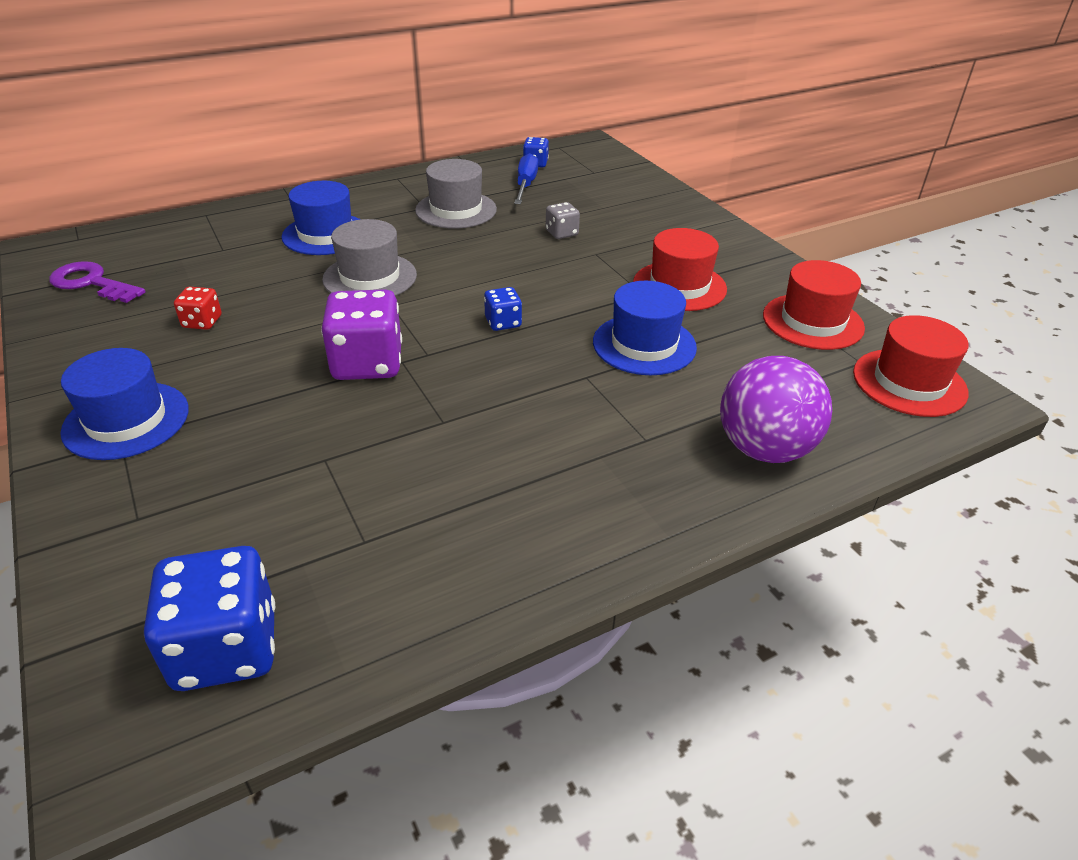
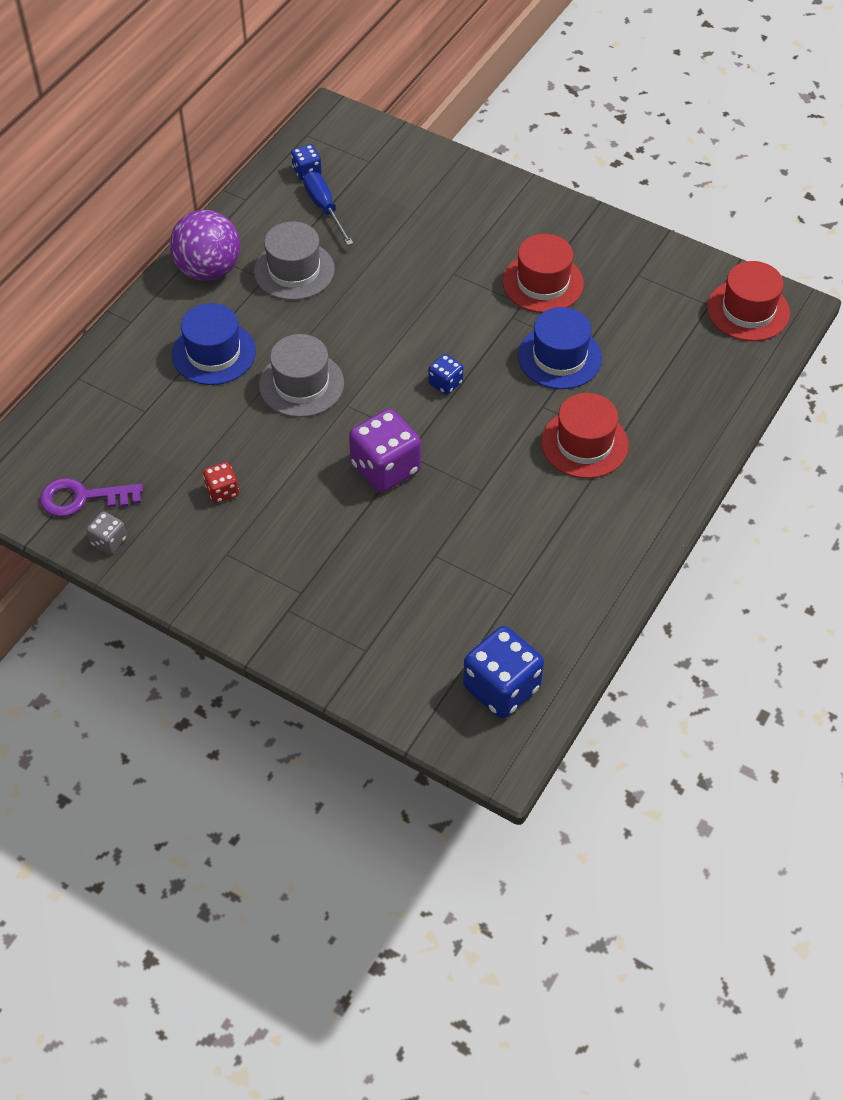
camera: 30 degrees left, 15 degrees up
blue hat [60,348,189,460] -> none
grey dice [546,202,580,239] -> grey dice moved to [86,511,127,555]
purple ball [720,356,832,463] -> purple ball moved to [170,210,240,281]
red hat [763,260,865,350] -> red hat moved to [541,393,629,478]

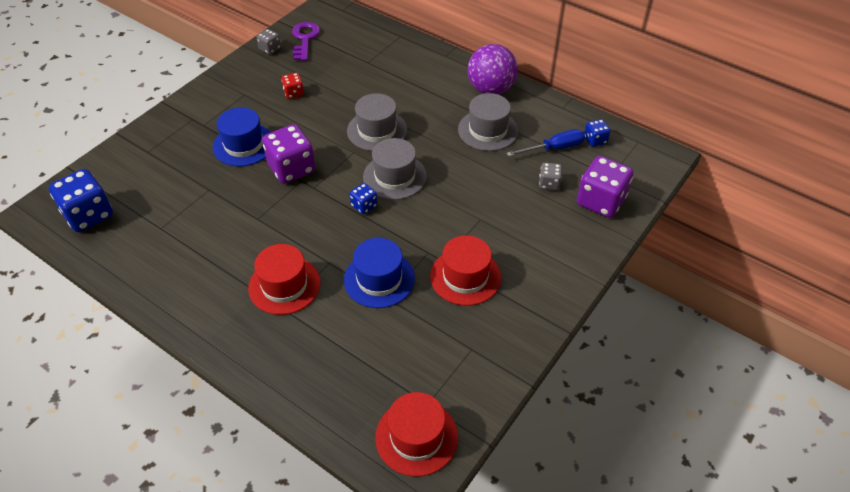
camera: 95 degrees right, 5 degrees down
blue hat [172,303,256,385] -> blue hat moved to [213,107,271,166]
none -> grey hat [363,138,427,200]
none -> grey dice [539,163,562,190]
none -> purple dice [577,156,633,218]

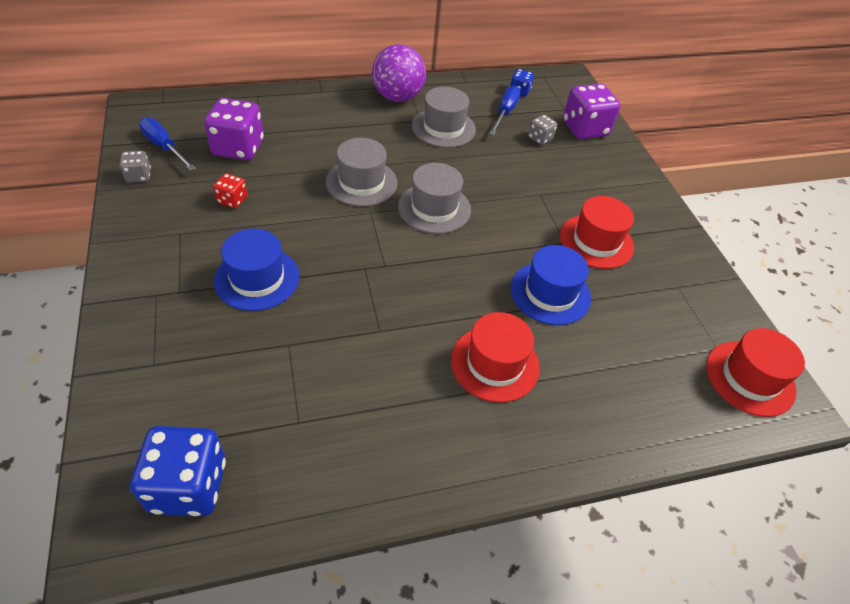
camera: 55 degrees left, 0 degrees up
purple dice [262,124,316,184] -> purple dice moved to [204,98,264,160]
purple key [292,22,320,61] -> blue screwdriver [139,117,196,171]
blue dice [349,183,377,214] -> none

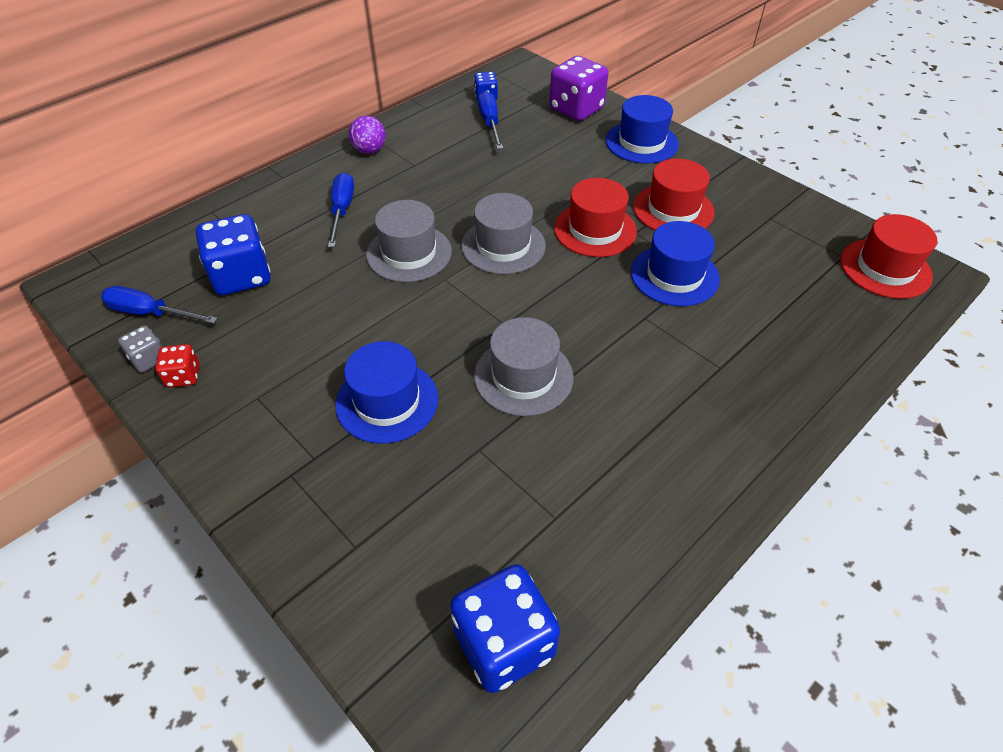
camera: 25 degrees left, 0 degrees up
purple dice [204,98,264,160] -> blue dice [196,214,271,295]
red dice [213,173,247,208] -> red dice moved to [155,344,199,388]
purple ball [372,44,426,102] -> purple ball [349,116,386,154], size x0.57
grey hat [412,87,476,148] -> grey hat moved to [474,317,574,416]
red hat [451,312,540,403] -> red hat moved to [554,178,637,257]
grey dice [528,115,557,145] -> none
none -> blue screwdriver [328,172,354,247]
none -> blue hat [606,95,679,164]

